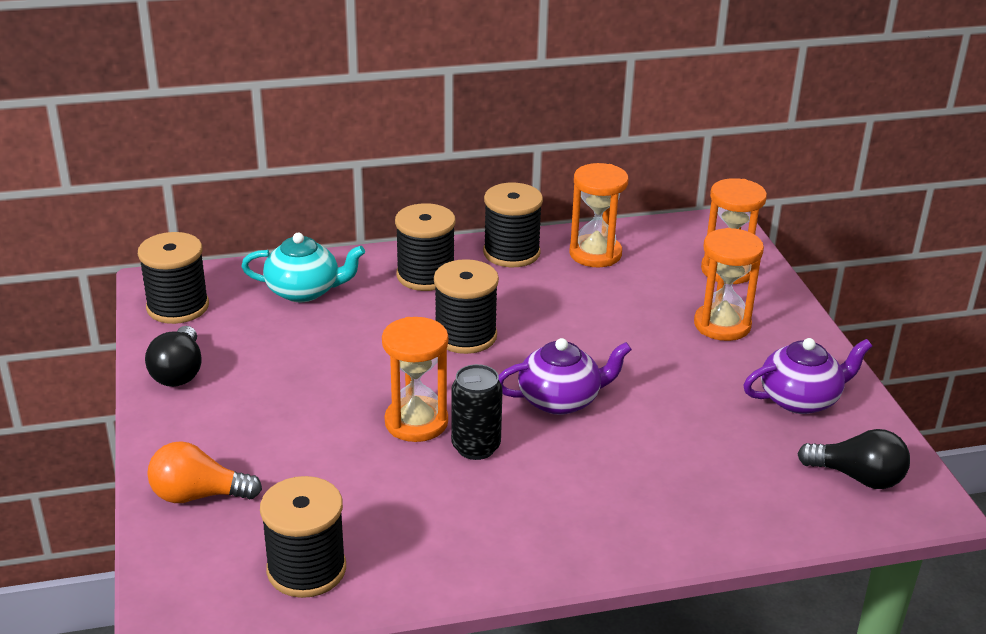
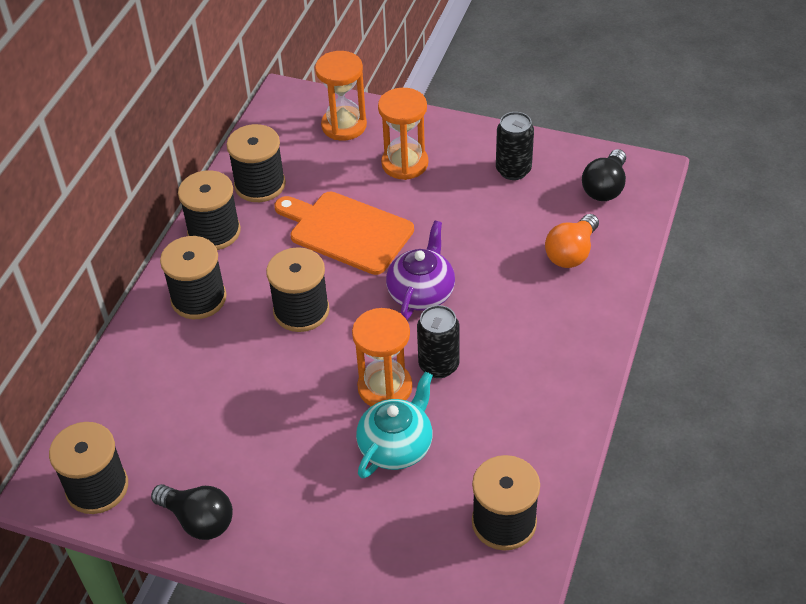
camera: 55 degrees left, 15 degrees up
orange light bulb [147,441,262,503] -> orange light bulb moved to [545,214,599,268]
turquoise teapot [241,233,365,302] -> turquoise teapot moved to [356,371,433,479]
orange hourglass [569,163,628,267] -> black spool [226,124,286,202]
purple teapot [743,338,872,414] -> black can [496,112,534,180]
black light bulb [798,429,910,489] -> black light bulb turned 150 degrees clockwise [582,149,626,201]
none -> orange cutting board [275,192,414,275]

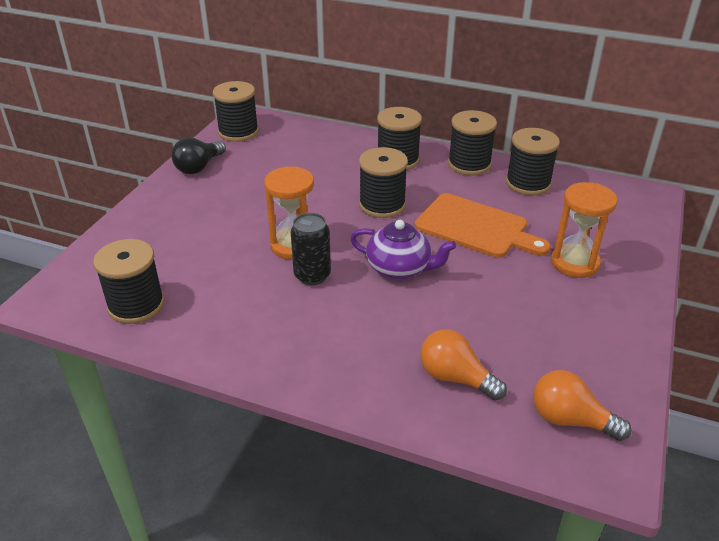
camera: 90 degrees right, 10 degrees down
orange cutting board [275,192,414,275] -> orange cutting board turned 90 degrees clockwise [414,193,551,258]
orange hourglass [315,51,367,141] -> none
turquoise teapot [356,371,433,479] -> none
black can [496,112,534,180] -> none
black light bulb [582,149,626,201] -> orange light bulb [533,370,632,441]

